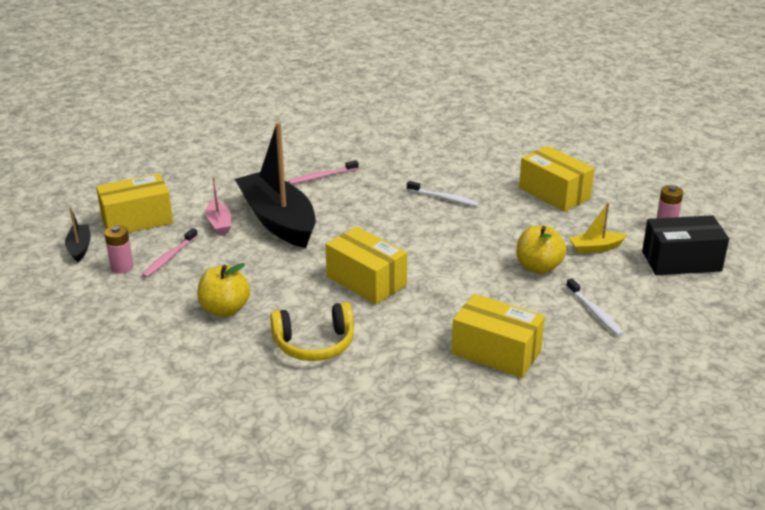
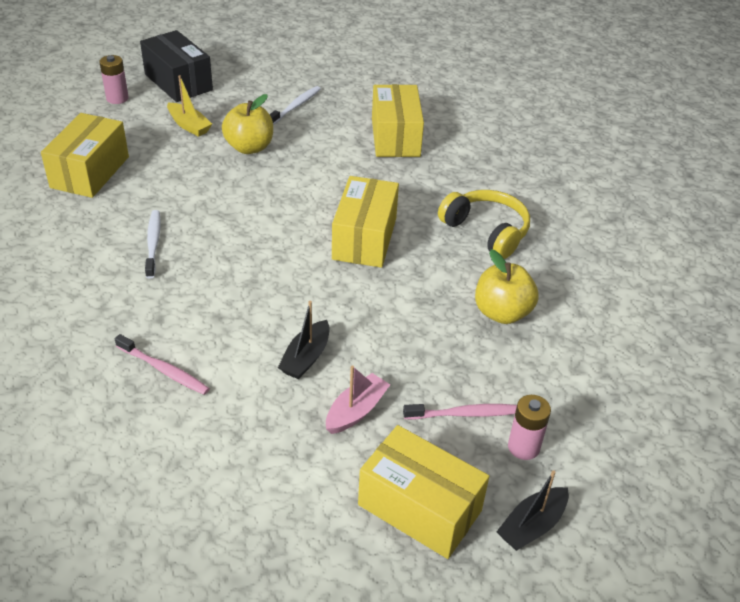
camera: 125 degrees left, 10 degrees up
black boat [235,122,316,248] -> black boat [278,301,330,379], size x0.43

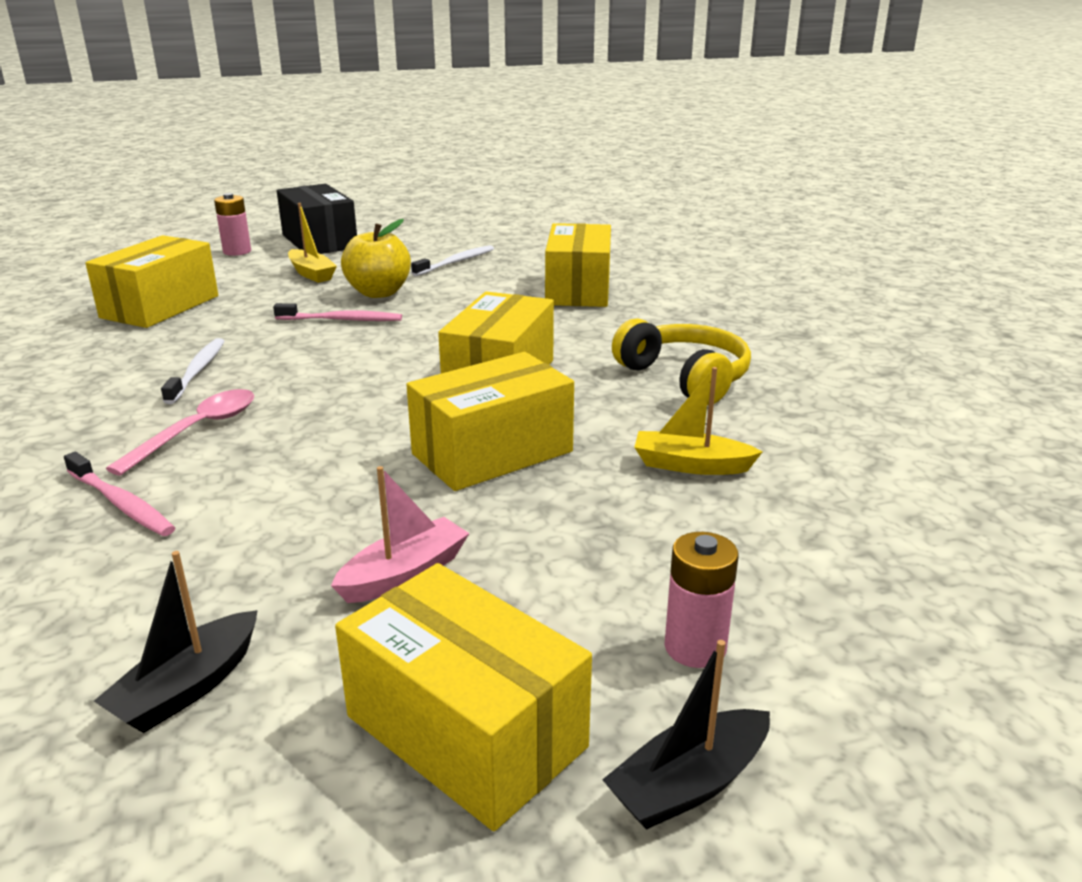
camera: 10 degrees right, 15 degrees down
black boat [278,301,330,379] -> black boat moved to [94,551,258,733]
pink toothbrush [403,404,517,420] -> pink toothbrush moved to [273,303,402,321]
yellow apple [475,249,539,324] -> yellow boat [634,367,762,475]
none -> pink spoon [106,389,254,476]
none -> yellow box [406,352,574,491]

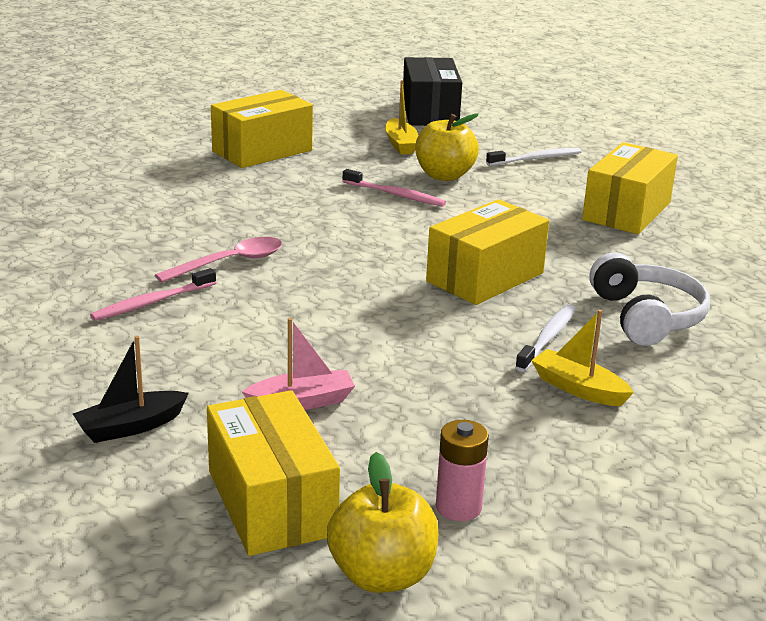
camera: 25 degrees right, 0 degrees up
pink toothbrush [64,452,175,536] -> pink toothbrush turned 75 degrees clockwise [90,268,216,321]
white toothbrush [161,338,224,404] -> white toothbrush moved to [515,304,576,372]
pink battery [214,193,251,256] -> none
yellow box [406,352,574,491] -> none
black boat [602,640,770,830] -> yellow apple [327,452,439,593]
yellow headphones [612,318,751,405] -> white headphones [590,253,710,346]

